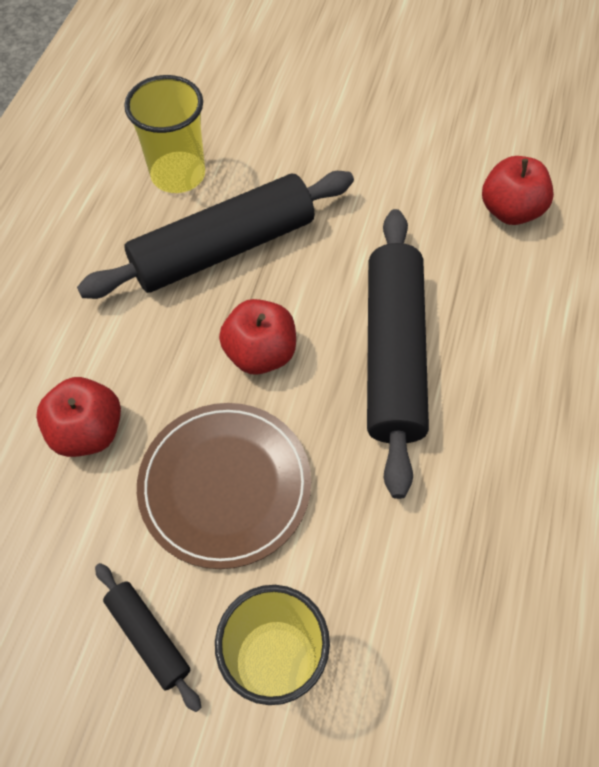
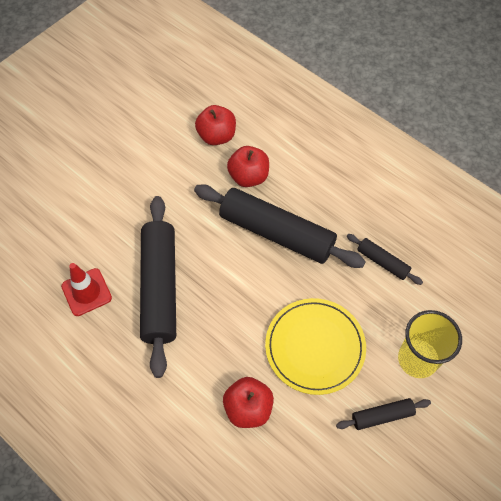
camera: 65 degrees left, 0 degrees up
yellow cup [124,75,205,193] -> red traffic cone [61,263,112,316]
brown plate [137,403,311,569] -> yellow plate [265,298,366,395]
red apple [219,299,296,375] -> red apple moved to [227,146,269,187]
none -> black rolling pin [347,234,423,285]

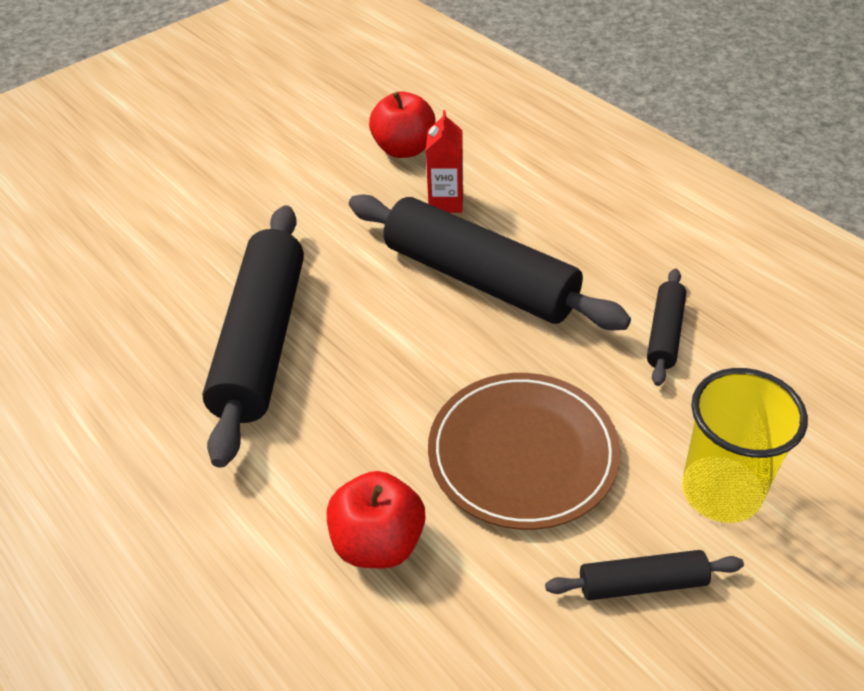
camera: 10 degrees right, 15 degrees down
red traffic cone [61,263,112,316] -> none
red apple [227,146,269,187] -> red carton [426,110,463,213]
yellow plate [265,298,366,395] -> brown plate [428,373,621,530]
black rolling pin [347,234,423,285] -> black rolling pin turned 60 degrees clockwise [647,269,686,386]

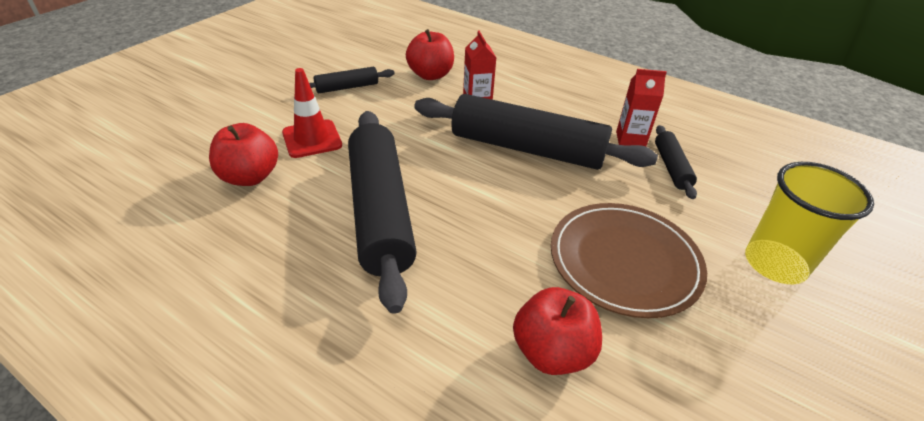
camera: 20 degrees left, 5 degrees down
black rolling pin [545,550,744,600] -> black rolling pin moved to [309,67,395,93]
none -> red apple [209,123,278,186]
none -> red traffic cone [282,68,342,158]
none -> red carton [616,69,667,146]

